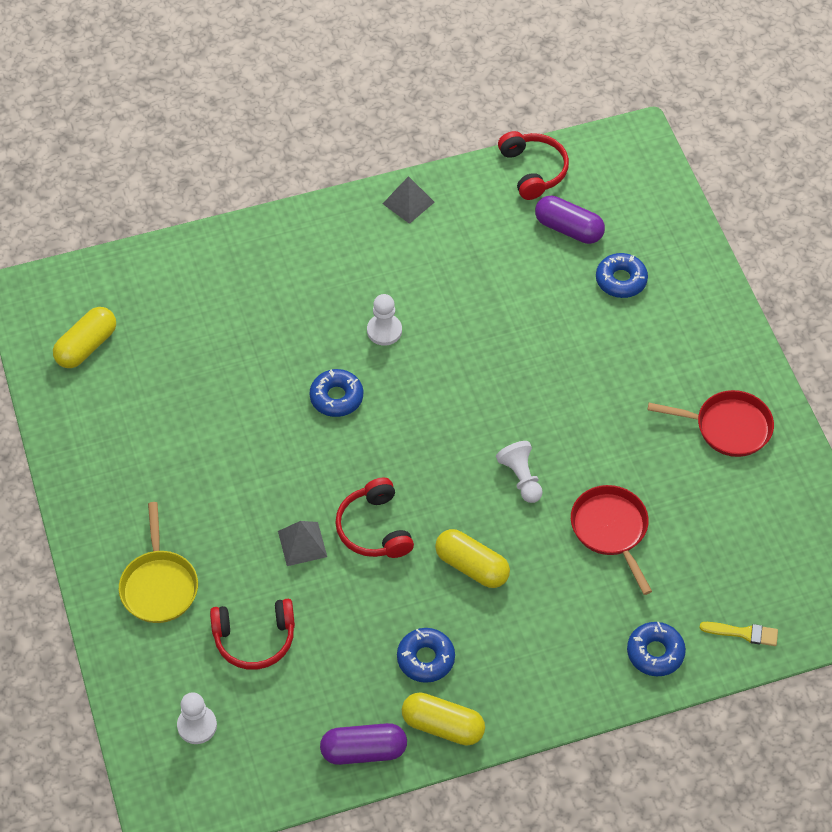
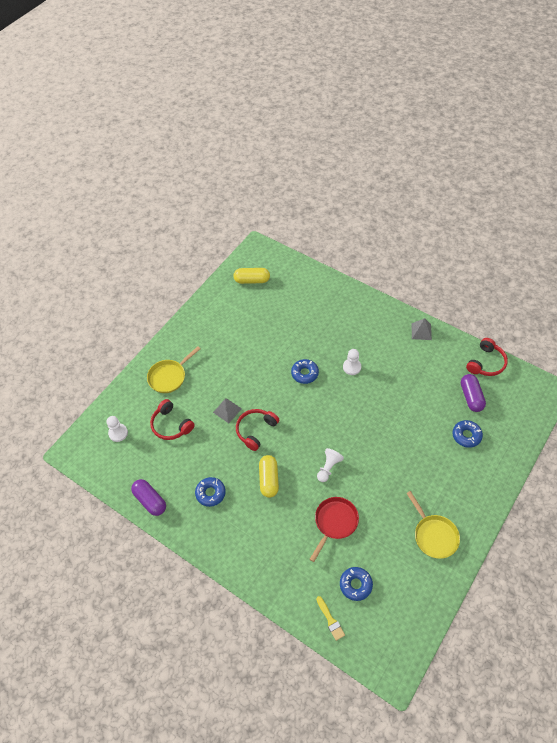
camera: 55 degrees right, 0 degrees up
yellow capsule [402,692,485,746] -> none
blue donut [627,622,686,676] -> blue donut moved to [340,567,373,601]
red pan [647,390,774,457] -> yellow pan [406,491,460,559]

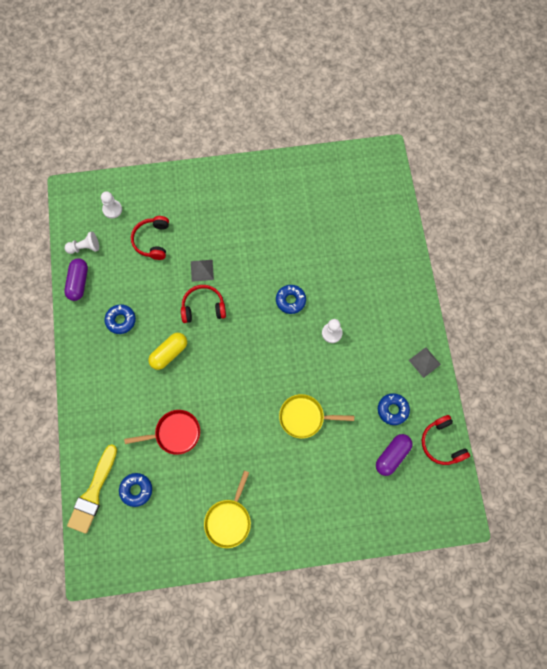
camera: 45 degrees right, 15 degrees up
yellow pan [147,346,200,393] -> yellow pan moved to [279,394,354,439]
yellow capsule [233,268,270,284] -> none
yellow brush [316,596,345,641] -> yellow brush [67,444,117,534], size x2.00
white pawn [317,448,344,482] -> white pawn moved to [65,232,99,254]
blue donut [452,420,483,448] -> blue donut moved to [378,393,410,425]
red headphones [466,338,508,376] -> red headphones turned 75 degrees clockwise [422,415,470,465]

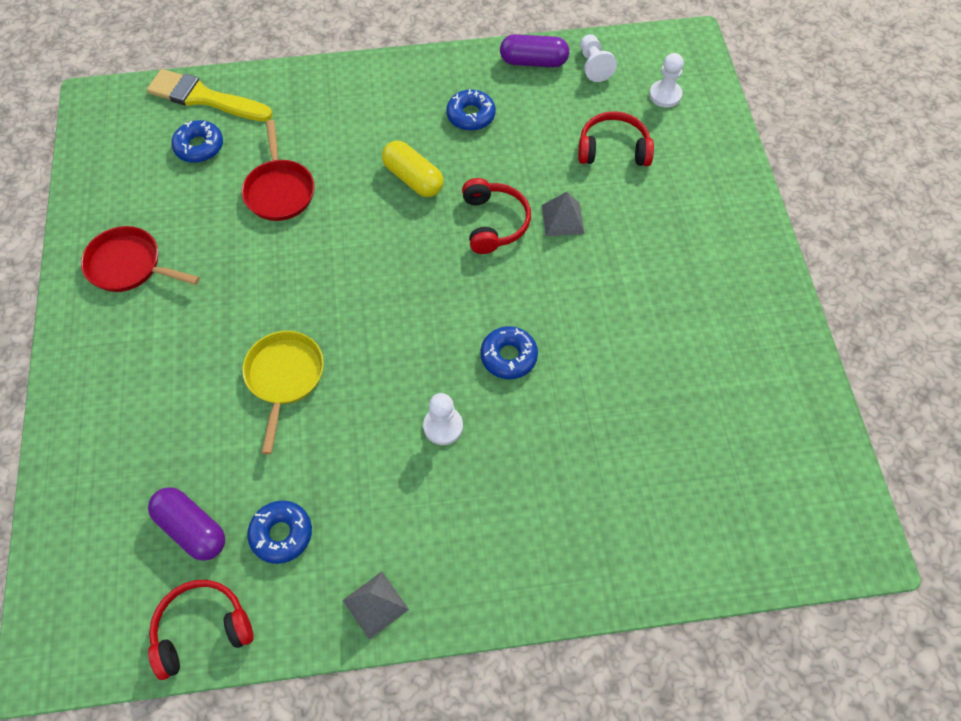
camera: 90 degrees right, 10 degrees down
yellow pan [204,470,251,548] -> red pan [81,226,200,292]

